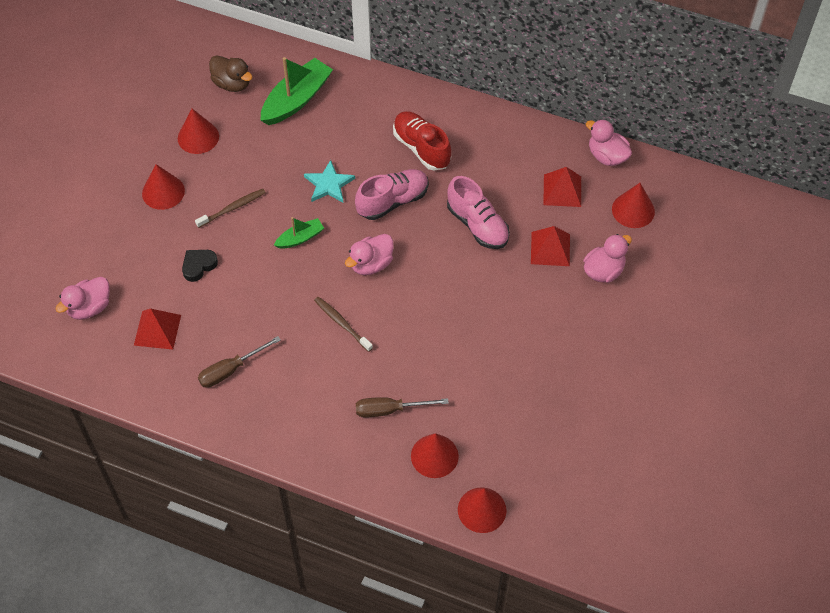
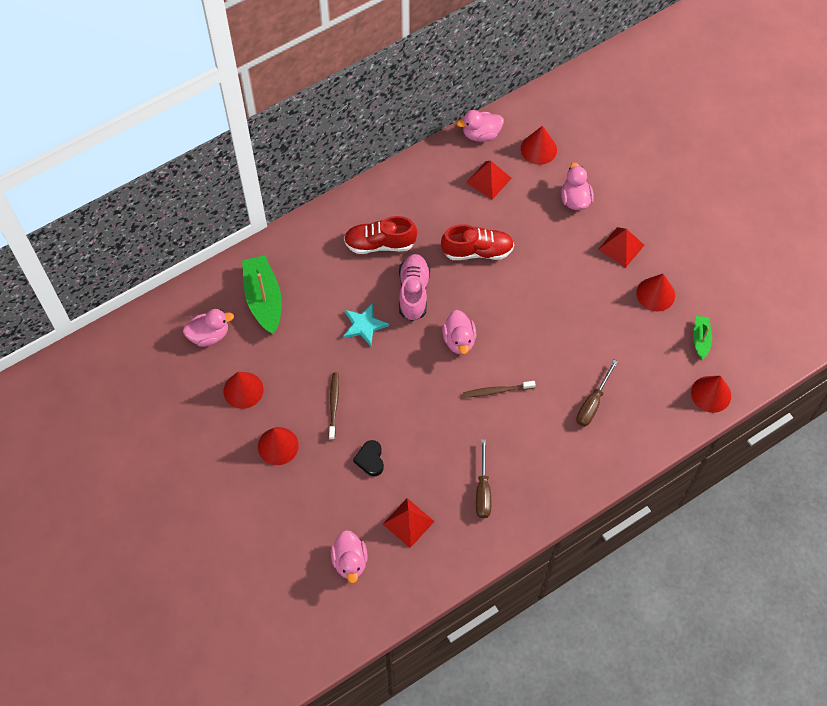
camera: 55 degrees left, 5 degrees up
brown duck [209,55,252,92] -> pink duck [183,309,234,347]
green boat [274,217,324,248] -> green boat moved to [693,316,712,360]
red cone [411,433,459,478] -> red cone moved to [636,274,675,311]
pink shoe [447,176,510,249] -> red shoe [441,224,514,260]
red pyramid [531,226,570,266] -> red pyramid moved to [598,227,645,268]

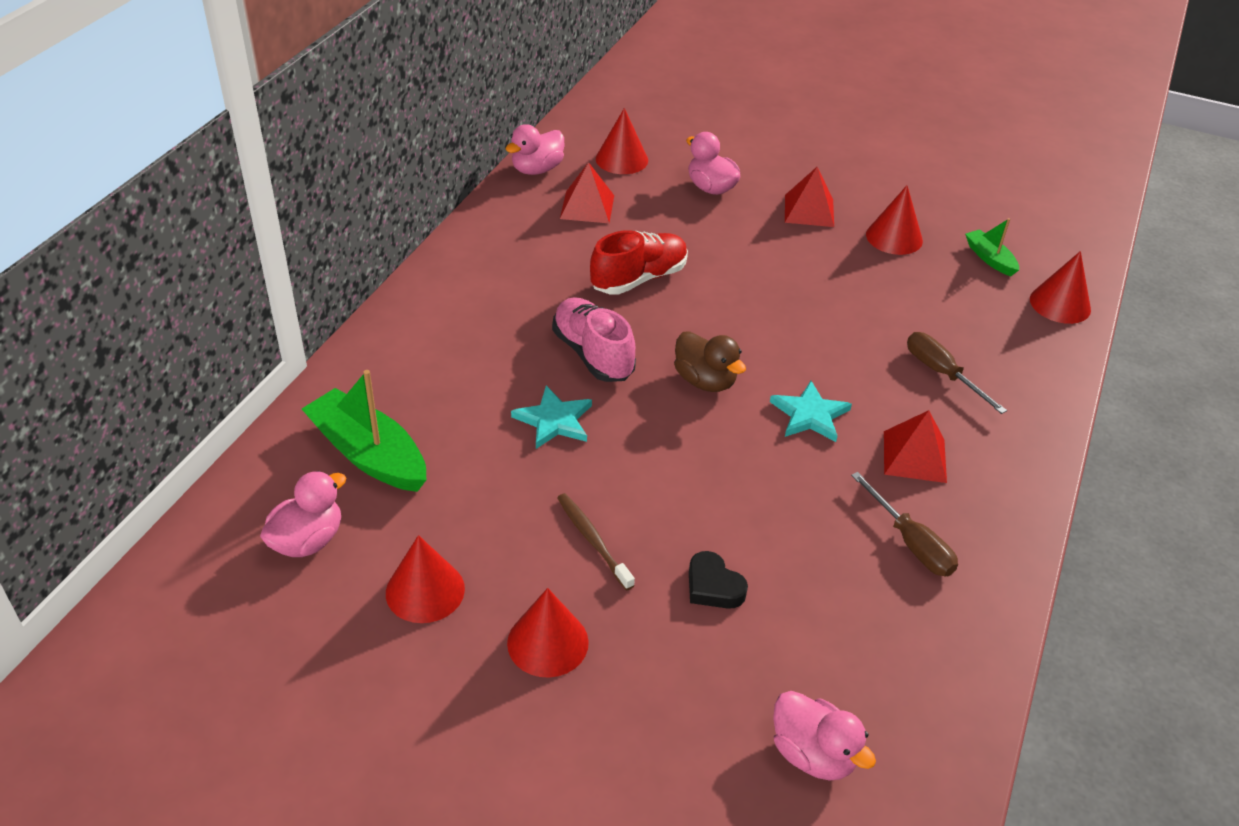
camera: 35 degrees left, 20 degrees down
red shoe [344,216,417,254] -> none
red pyramid [383,498,435,548] -> red pyramid moved to [884,410,947,483]
pink duck [442,310,476,354] -> brown duck [674,331,746,392]
brown toothbrush [463,381,536,397] -> turquoise star [770,381,852,442]
brown screwdriver [576,360,618,427] -> brown screwdriver turned 150 degrees clockwise [907,332,1007,414]

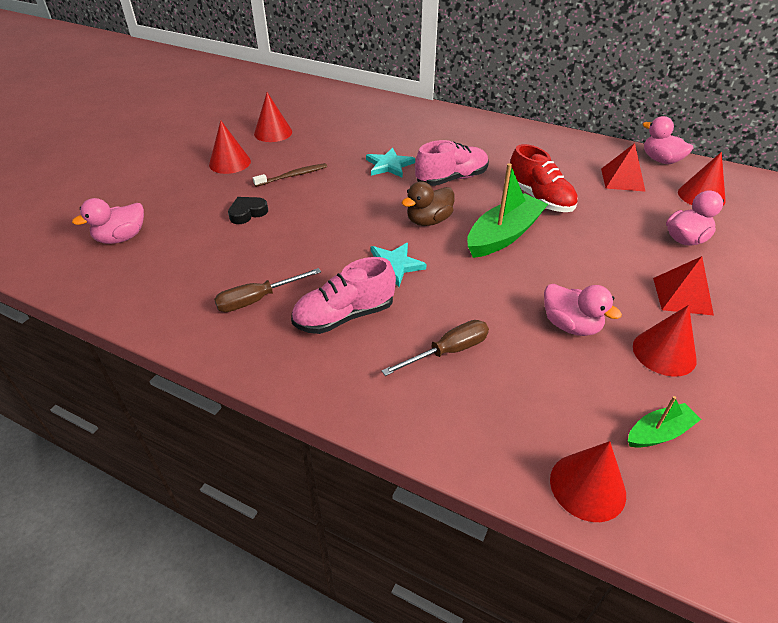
camera: 95 degrees right, 0 degrees up
pink duck [260,471,346,557] -> pink duck moved to [544,284,622,336]
green boat [302,370,426,492] -> green boat moved to [467,163,548,258]
red pyramid [884,410,947,483] -> pink shoe [291,257,396,334]

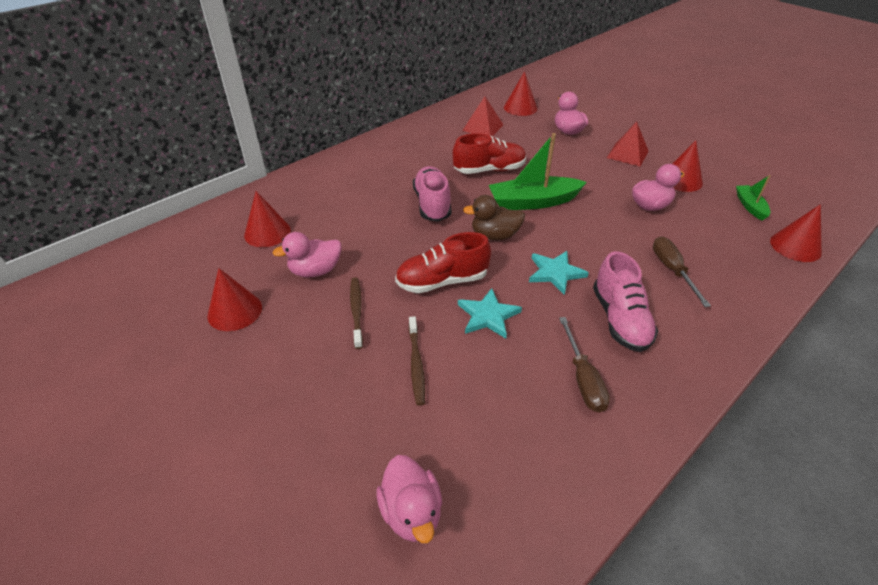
camera: 70 degrees left, 0 degrees up
red cone [209,120,251,174] -> red cone moved to [244,191,291,247]
black heart [228,197,268,224] -> brown toothbrush [409,316,425,405]
turquoise star [366,148,415,178] -> turquoise star moved to [458,288,522,339]
brown duck [402,181,455,226] -> brown duck turned 105 degrees clockwise [463,195,525,240]
green boat [467,163,548,258] -> green boat turned 75 degrees counterclockwise [489,133,587,210]
pink duck [642,116,694,164] -> pink duck moved to [272,232,341,277]
none -> red shoe [395,232,491,293]

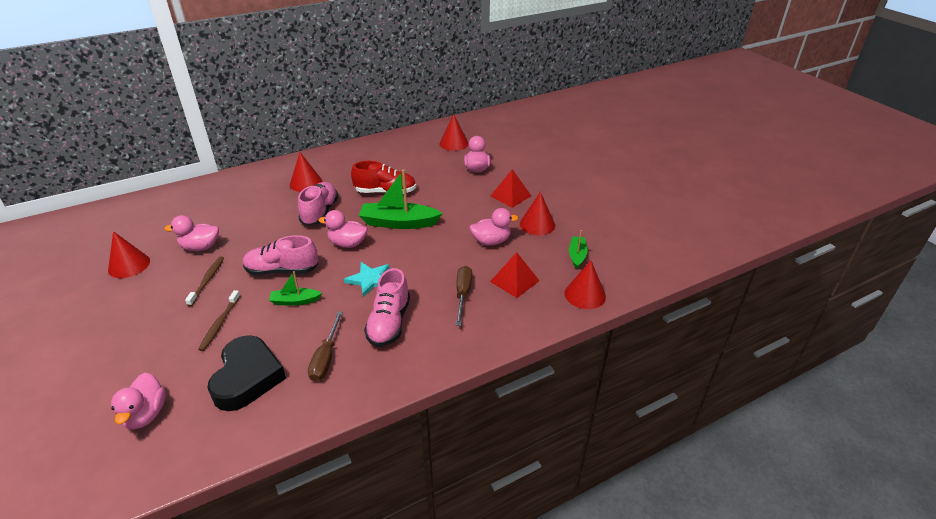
camera: 15 degrees right, 5 degrees down
red cone [244,191,291,247] -> red cone moved to [290,152,323,192]
red shoe [395,232,491,293] -> pink shoe [243,235,318,275]
turquoise star [458,288,522,339] -> green boat [269,271,322,305]
red pyramid [462,96,503,136] -> red pyramid moved to [490,252,539,298]
brown duck [463,195,525,240] -> pink duck [318,210,368,248]
none -> black heart [207,335,286,411]

